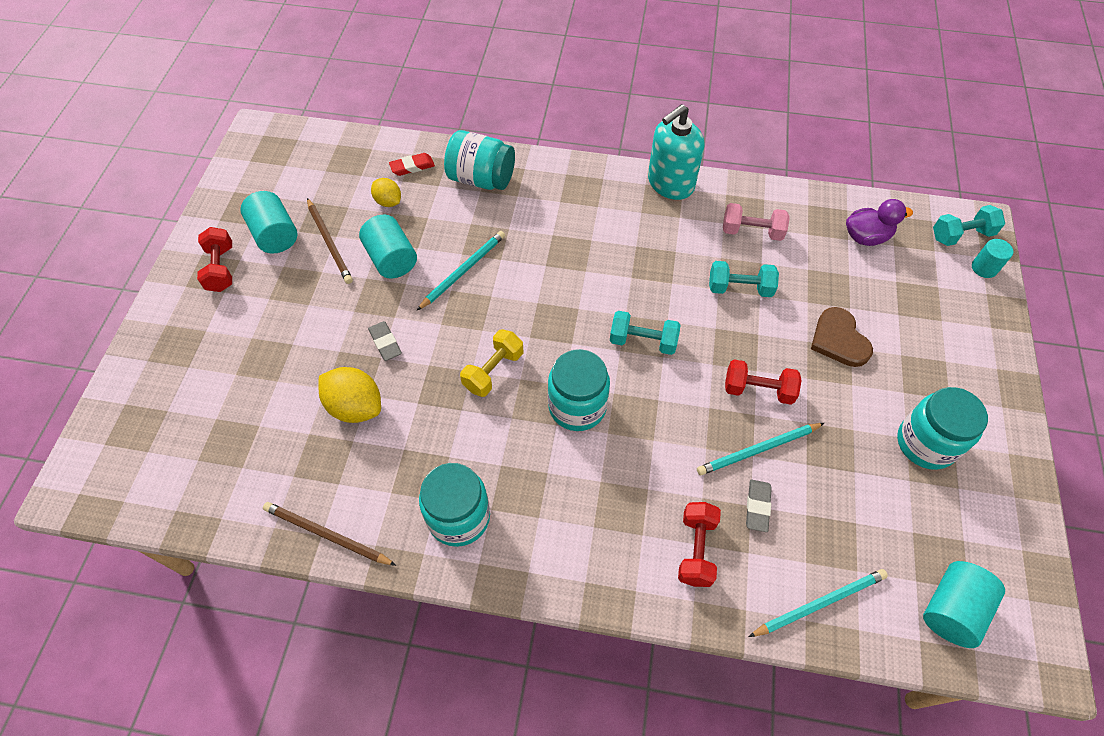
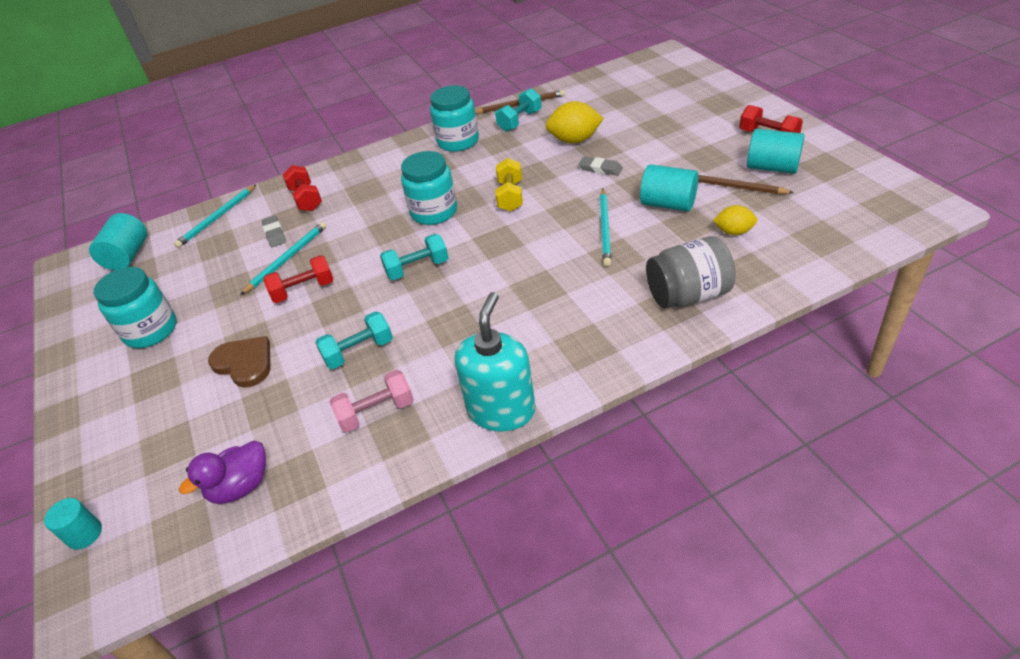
camera: 150 degrees right, 15 degrees down
red eraser [389,153,435,176] -> none
turquoise jar [444,130,515,190] -> grey jar [646,236,736,308]
turquoise dumbbell [933,205,1005,246] -> turquoise dumbbell moved to [495,88,541,132]

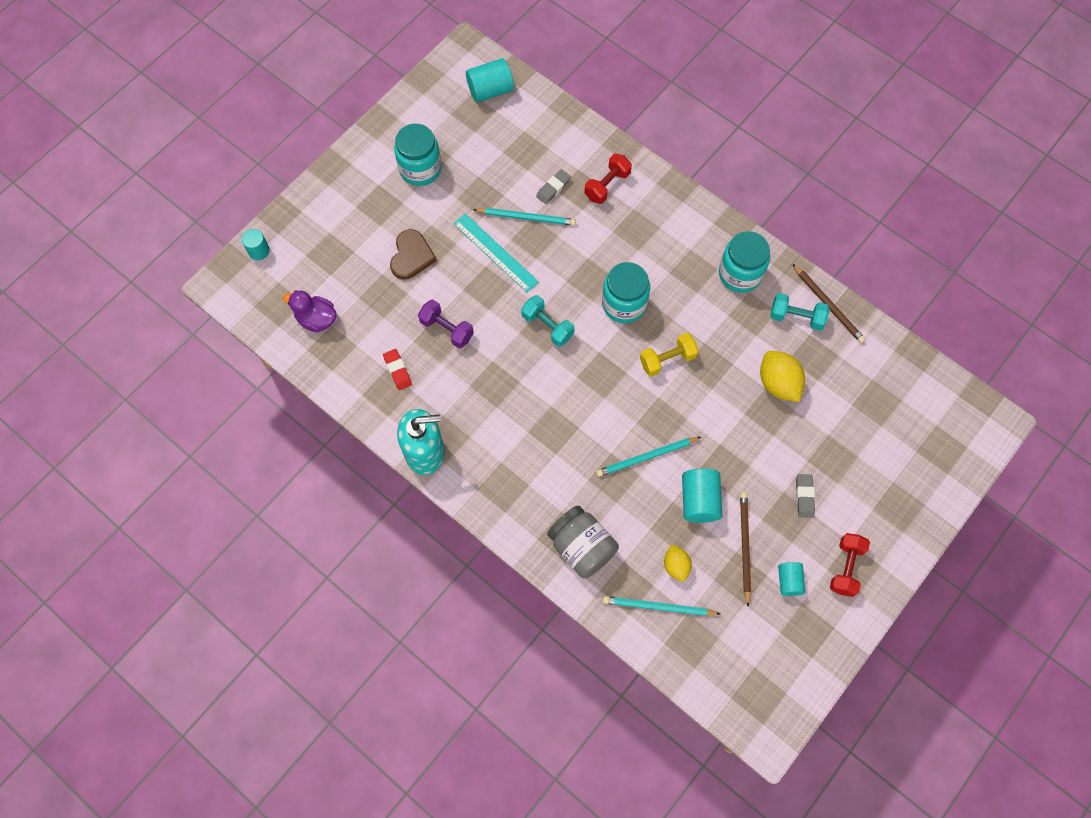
camera: 60 degrees right, 25 degrees up
turquoise pencil [174,184,257,248] -> turquoise pencil moved to [603,596,721,616]
red dumbbell [263,255,334,303] -> turquoise ruler [453,213,539,292]
turquoise dumbbell [315,311,393,369] -> purple dumbbell [418,300,474,348]
pink dumbbell [329,370,414,433] -> red eraser [383,349,412,390]
grey eraser [579,156,623,176] -> grey eraser moved to [796,474,815,518]
turquoise cylinder [747,129,805,174] -> turquoise cylinder [778,562,805,596], size x0.62

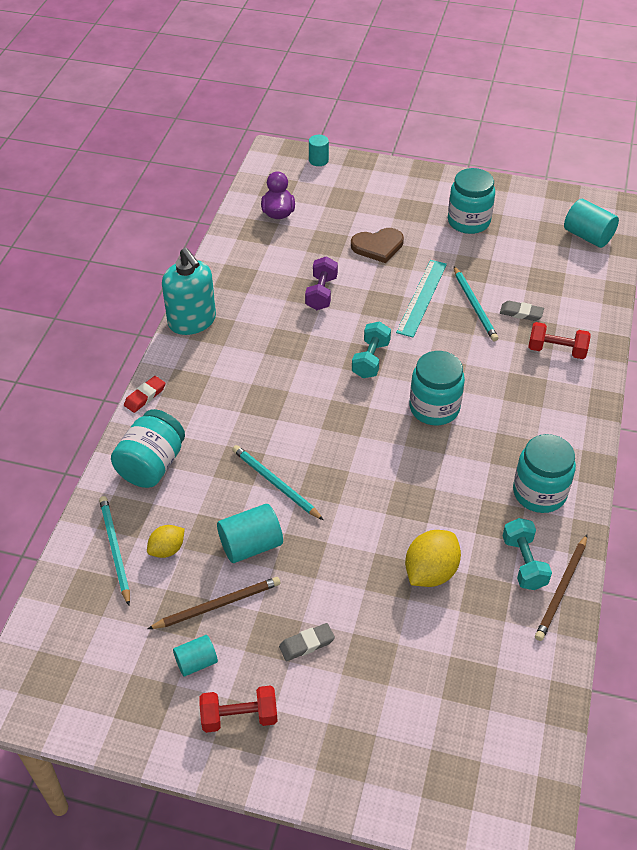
camera: 65 degrees right, 20 degrees down
red eraser [383,349,412,390] -> red eraser moved to [124,376,165,413]
grey jar [547,506,619,579] -> turquoise jar [111,409,185,488]
yellow dumbbell [640,333,699,377] -> none

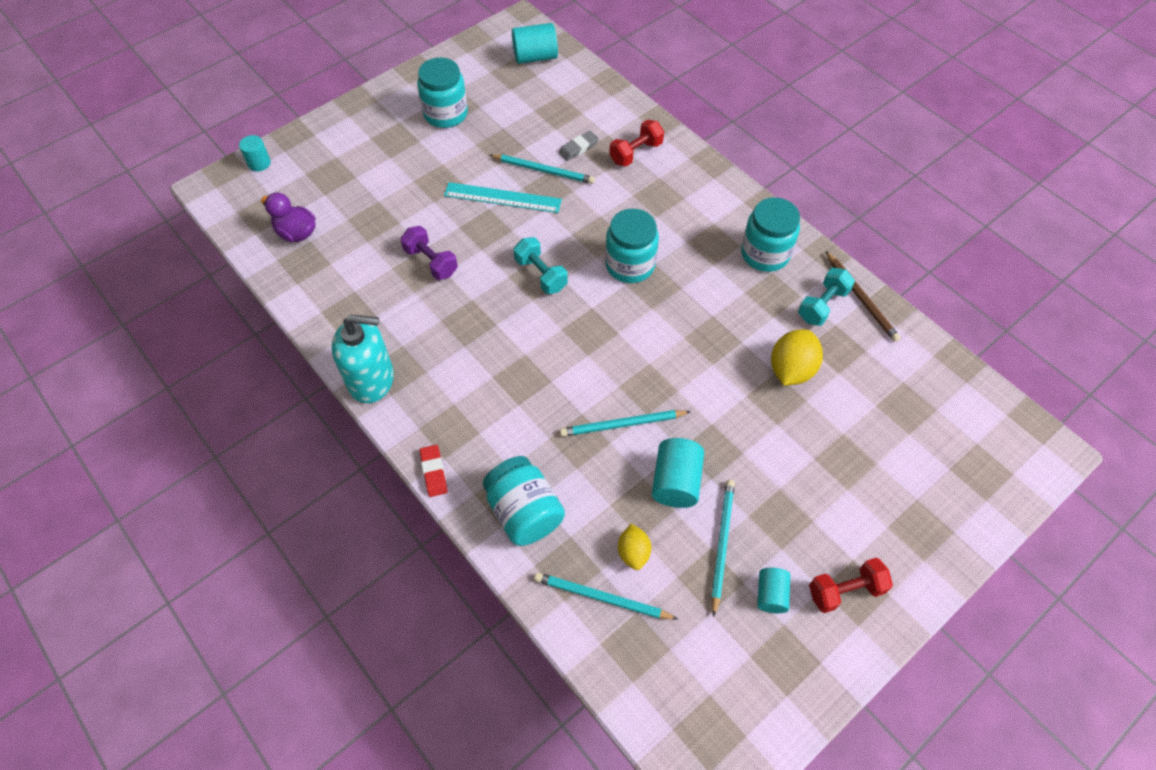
camera: 55 degrees left, 10 degrees up
brown pencil [148,577,281,629] -> turquoise pencil [711,480,735,617]
red dumbbell [200,685,277,733] -> red dumbbell turned 45 degrees clockwise [809,558,893,613]
grey eraser [279,623,335,661] -> none
brown heart [351,228,404,263] -> none
turquoise ruler [396,260,447,337] -> turquoise ruler turned 45 degrees counterclockwise [444,182,562,213]
yellow lemon [405,530,461,587] -> yellow lemon turned 45 degrees clockwise [771,329,823,386]
turquoise dumbbell [503,518,552,590] -> turquoise dumbbell turned 75 degrees counterclockwise [798,268,855,326]

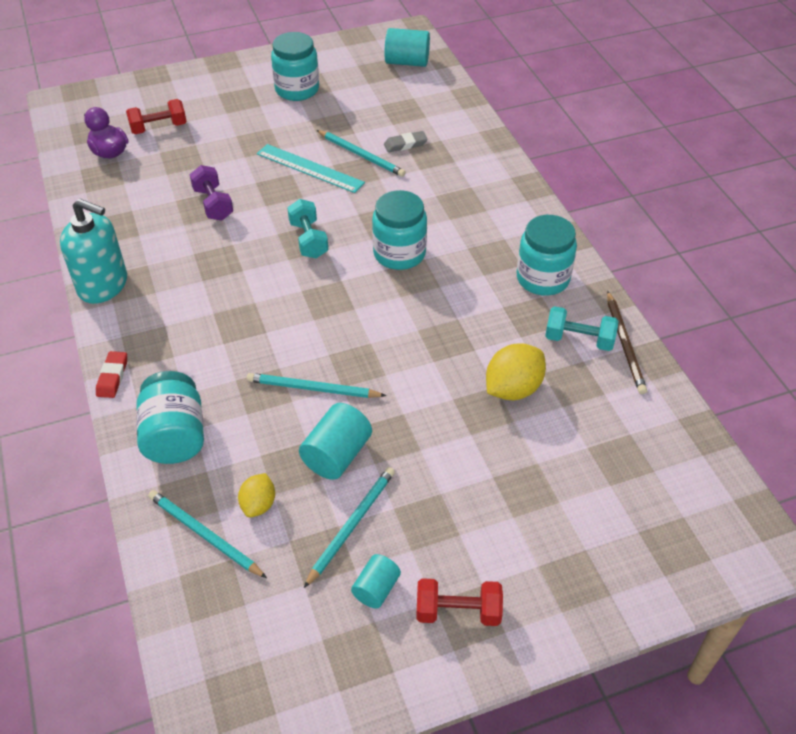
camera: 20 degrees right, 10 degrees down
turquoise cylinder [239,135,271,172] -> none
red dumbbell [609,120,664,167] -> red dumbbell moved to [126,99,187,134]
turquoise dumbbell [798,268,855,326] -> turquoise dumbbell turned 45 degrees clockwise [545,306,618,351]

